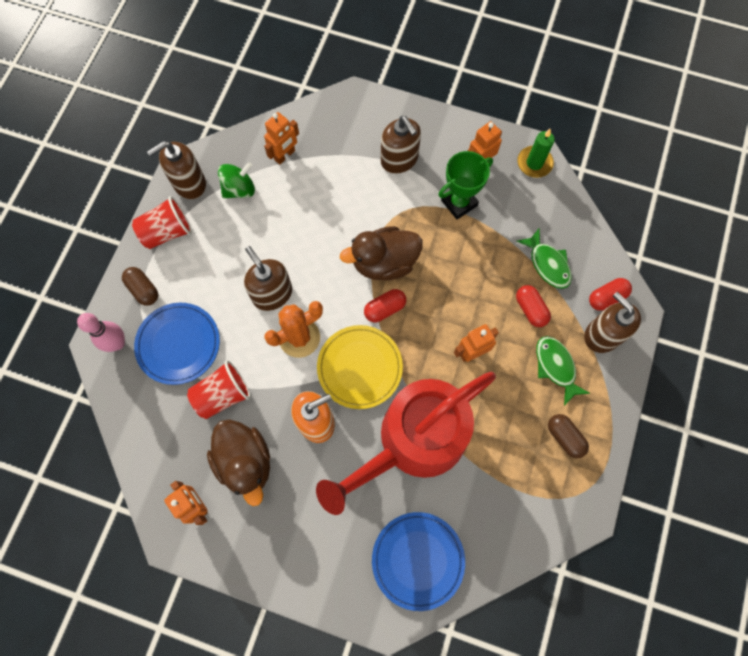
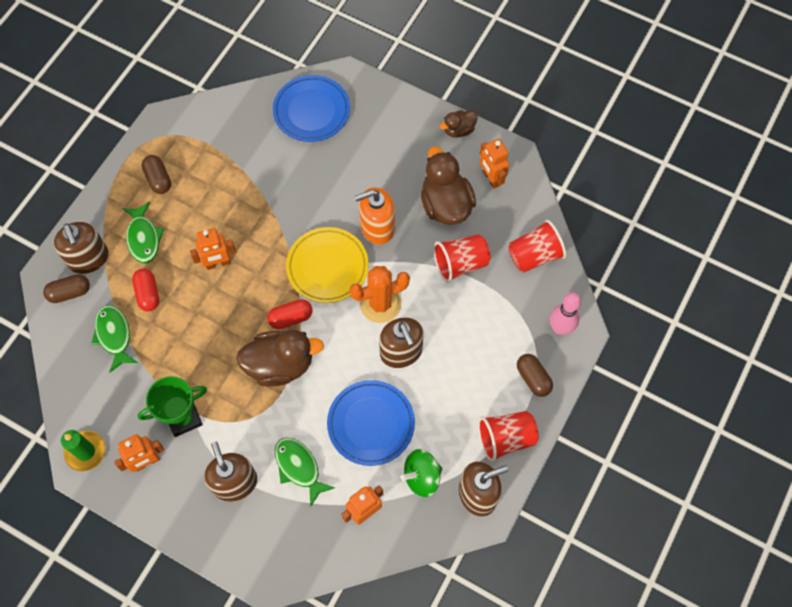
camera: 170 degrees left, 5 degrees down
blue plate [134,303,220,385] -> blue plate moved to [327,380,415,466]
red watering can [316,372,496,515] -> none
red capsule [589,278,632,311] -> brown capsule [43,274,90,303]
none -> green fish [275,438,335,507]
none -> brown duck [440,110,478,138]
none -> red cup [508,220,566,272]

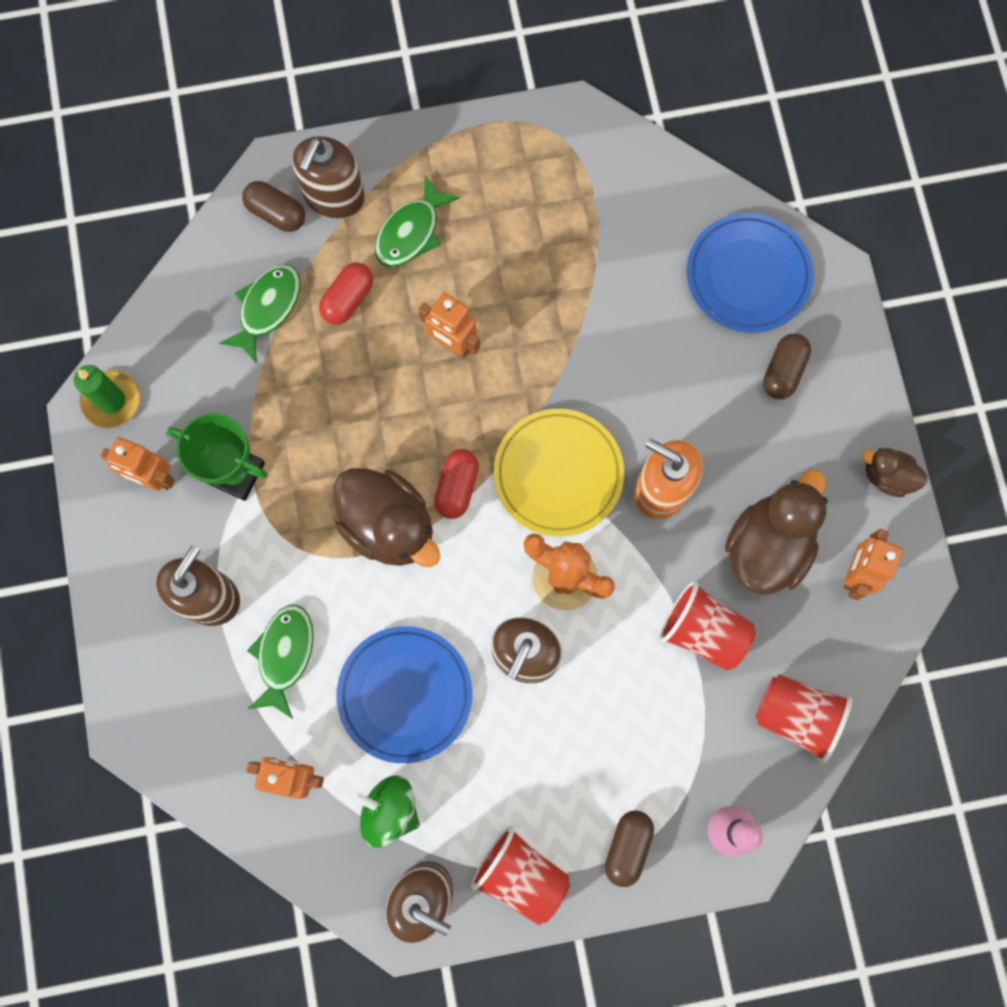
camera: 50 degrees right, 10 degrees up
brown capsule [142,155,171,194] -> brown capsule moved to [763,333,811,399]
red capsule [267,299,313,329] -> red capsule turned 75 degrees clockwise [434,449,479,519]

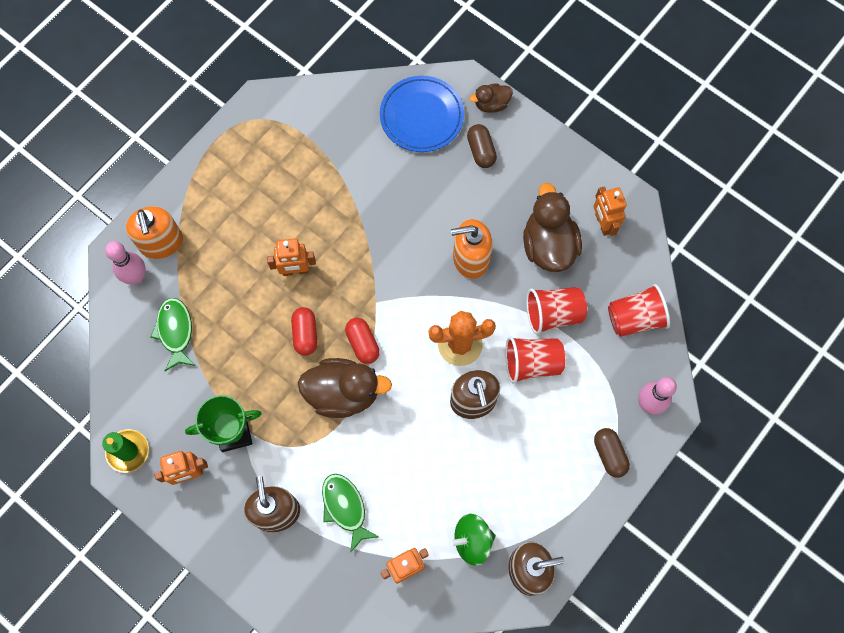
camera: 40 degrees left, 5 degrees down
brown capsule [242,181,305,232] -> pink bowling pin [105,241,146,284]
brown soap dispenser [292,136,365,219] -> orange soap dispenser [126,206,183,259]
red capsule [319,262,373,325] -> red capsule moved to [291,307,317,356]
blue plate [336,626,472,763] -> none
green fish [375,176,460,267] -> none
red cup [471,826,570,925] -> red cup moved to [505,336,565,384]
yellow plate [494,409,624,536] -> none
brown duck [862,448,927,497] -> brown duck moved to [469,83,513,113]

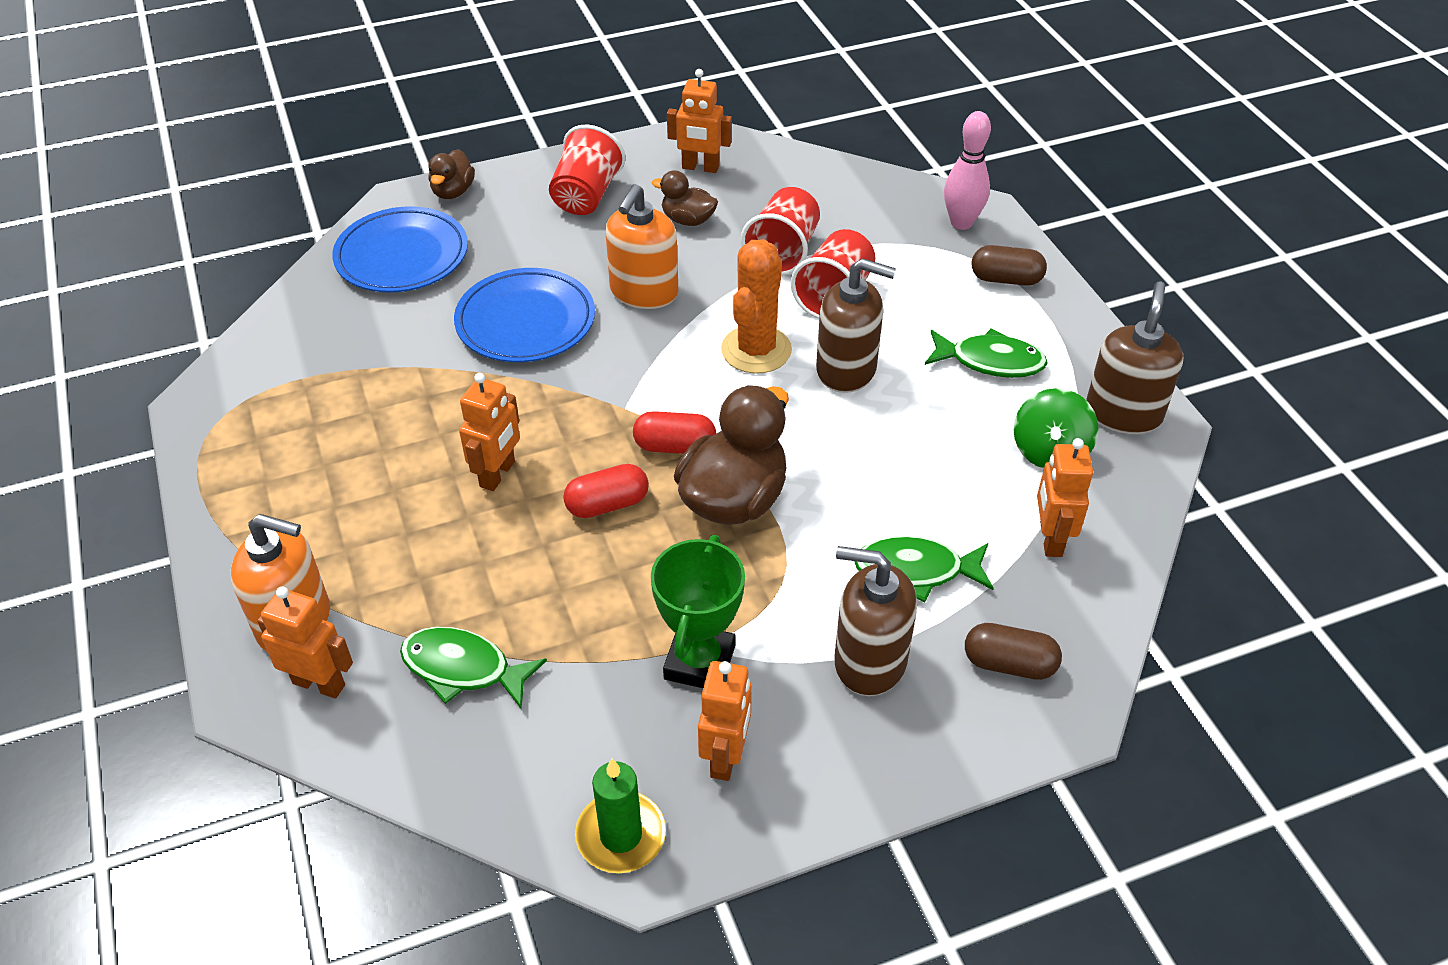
camera: 60 degrees left, 25 degrees down
pink bowling pin [105,241,146,284] -> orange robot [257,587,353,699]
red capsule [291,307,317,356] -> red capsule turned 45 degrees counterclockwise [563,464,649,518]
brown capsule [467,124,497,168] -> brown capsule moved to [965,623,1062,680]
brown duck [523,183,582,272] -> brown duck [652,170,718,226], size x0.53
red cup [608,284,670,337] -> red cup moved to [549,125,626,215]
none -> blue plate [454,268,595,362]
none -> green fish [925,328,1048,378]

